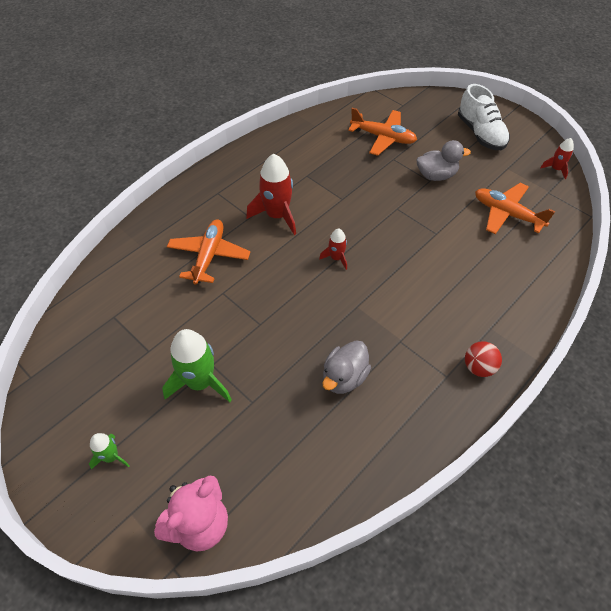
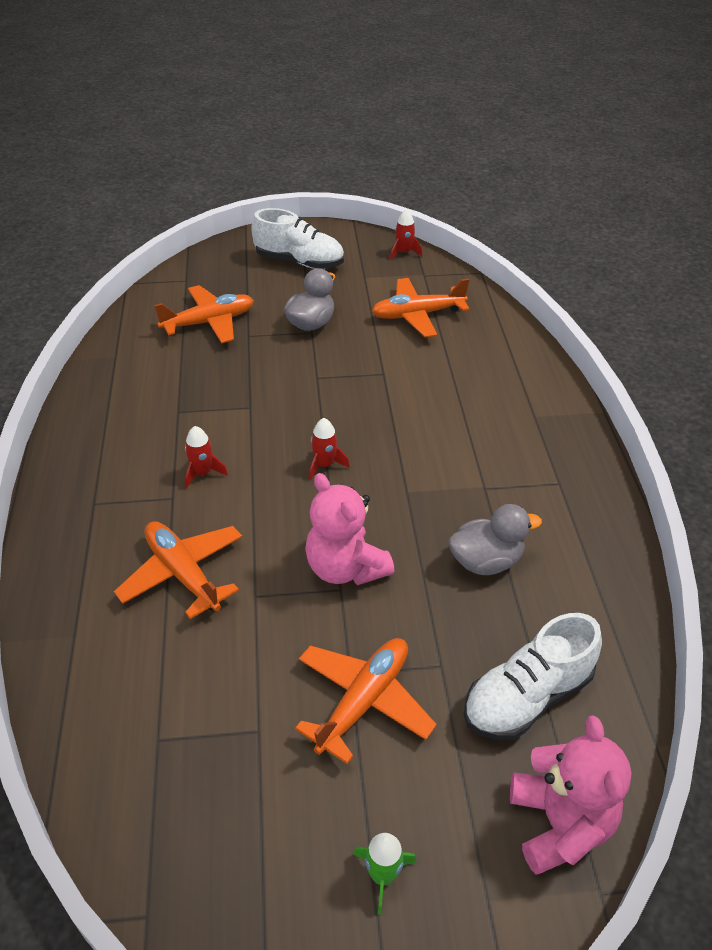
camera: 50 degrees left, 10 degrees down
green rocket [162,329,232,402] -> orange plane [295,638,437,764]
red rocket [246,154,296,235] -> red rocket [184,426,228,489], size x0.53
grey duck [323,340,371,394] -> grey duck turned 90 degrees counterclockwise [449,504,542,575]
red ball [465,341,502,377] -> none
none -> pink teddy bear [305,473,394,585]
none -> white shoe [464,613,602,740]

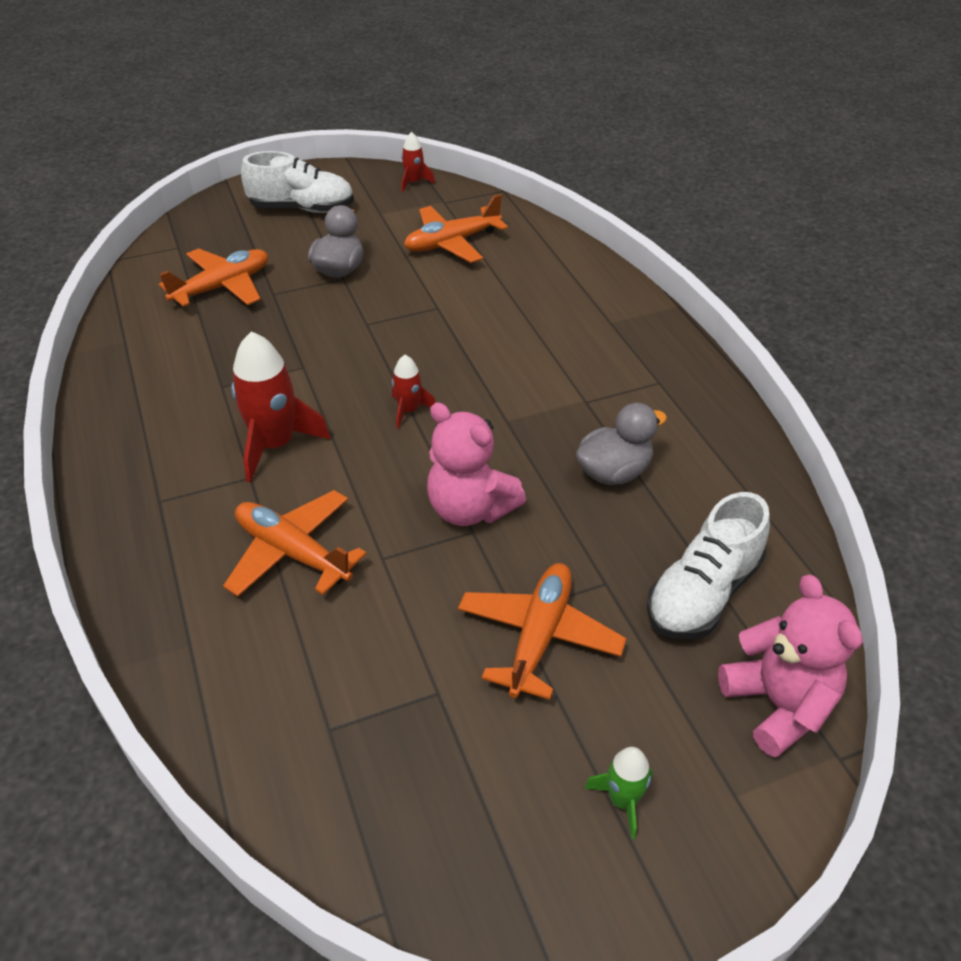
camera: 15 degrees left, 0 degrees up
red rocket [184,426,228,489] -> red rocket [231,331,330,483], size x1.90

